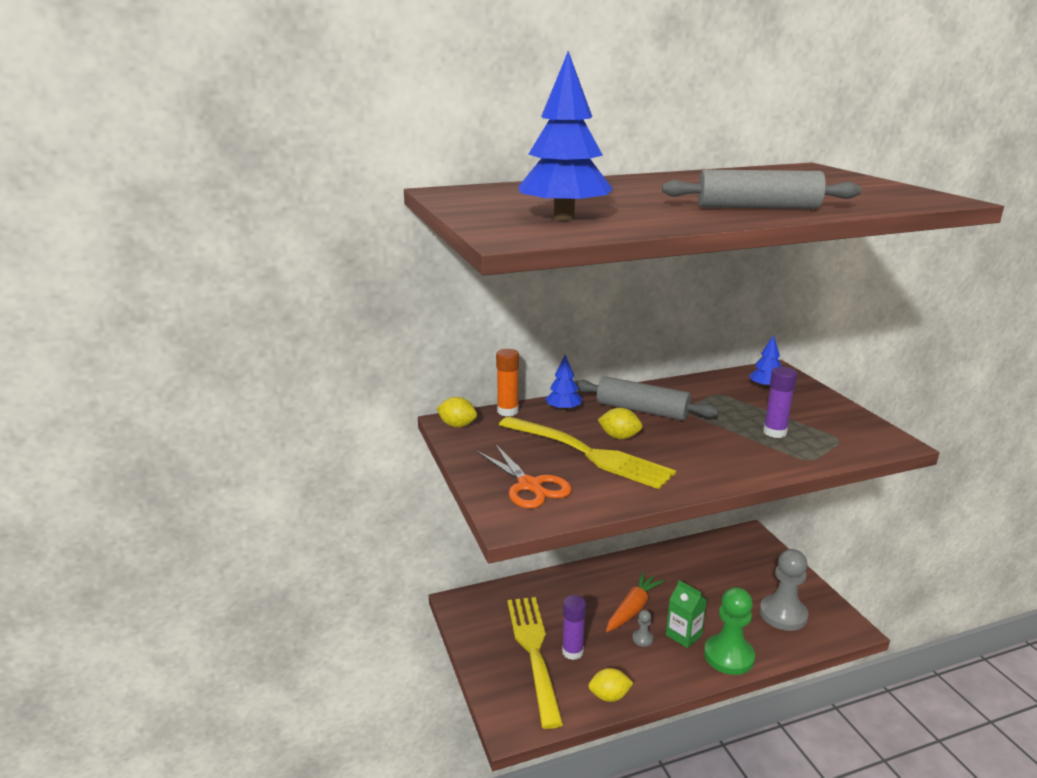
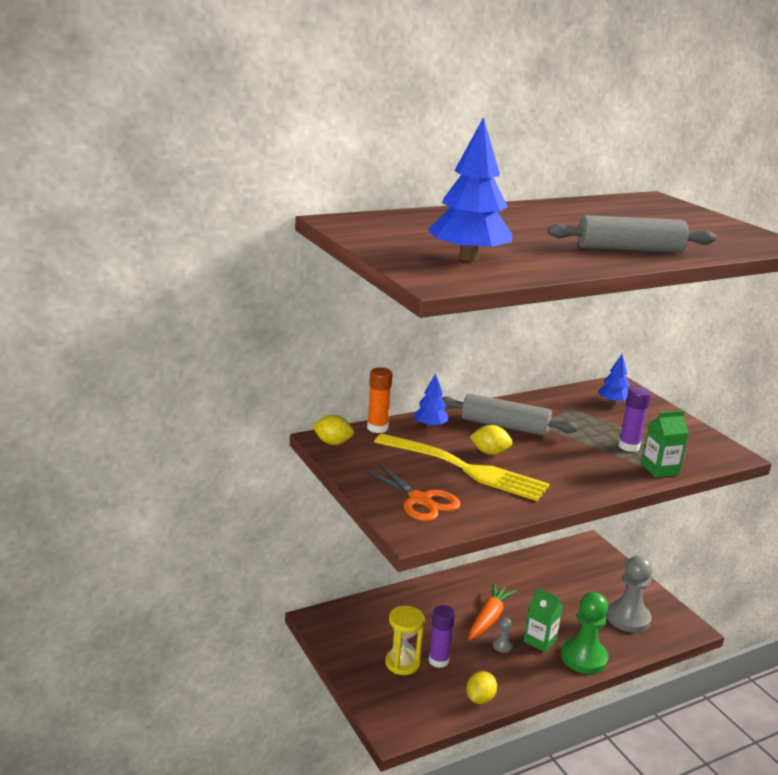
camera: 10 degrees left, 0 degrees up
yellow fork [507,597,563,729] -> yellow hourglass [385,606,425,675]
yellow lemon [588,668,633,702] -> yellow lemon turned 45 degrees counterclockwise [466,671,497,704]
none -> green carton [641,410,689,477]

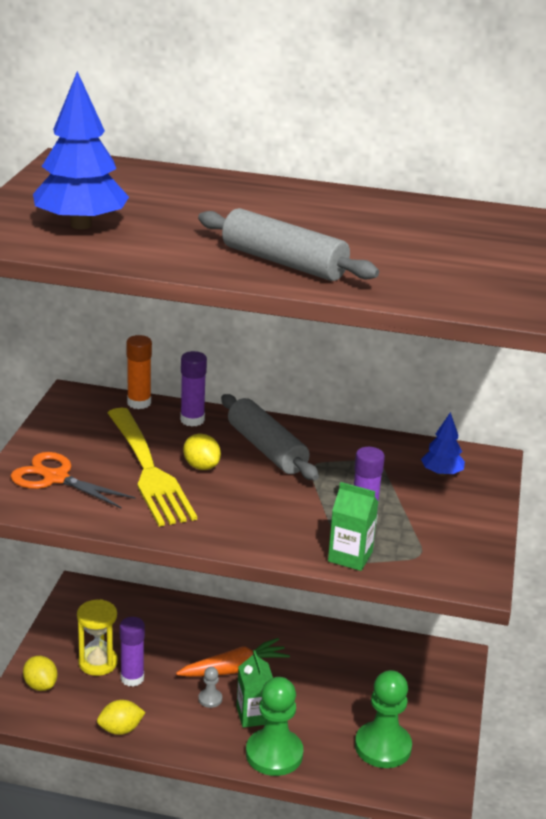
camera: 40 degrees right, 5 degrees up
yellow lemon [312,415,354,445] -> yellow lemon moved to [23,656,58,691]
orange scissors [361,461,460,521] -> orange scissors turned 120 degrees clockwise [11,452,136,509]
blue tree [413,373,449,428] -> purple glue stick [180,351,207,426]
grey pawn [606,555,653,633] -> green pawn [355,670,412,768]

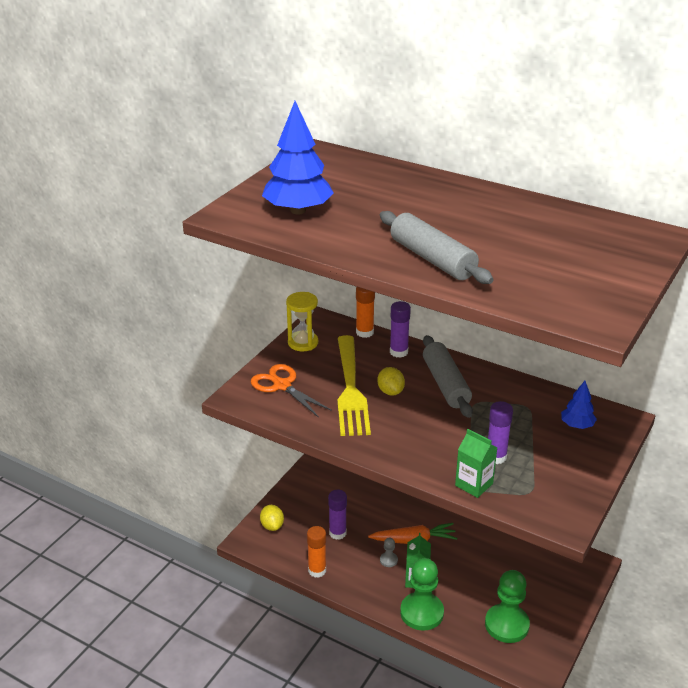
camera: 20 degrees right, 5 degrees up
yellow hourglass [77,599,118,676] -> yellow hourglass moved to [286,292,318,351]
yellow lemon [97,700,146,735] -> orange glue stick [307,526,326,578]

